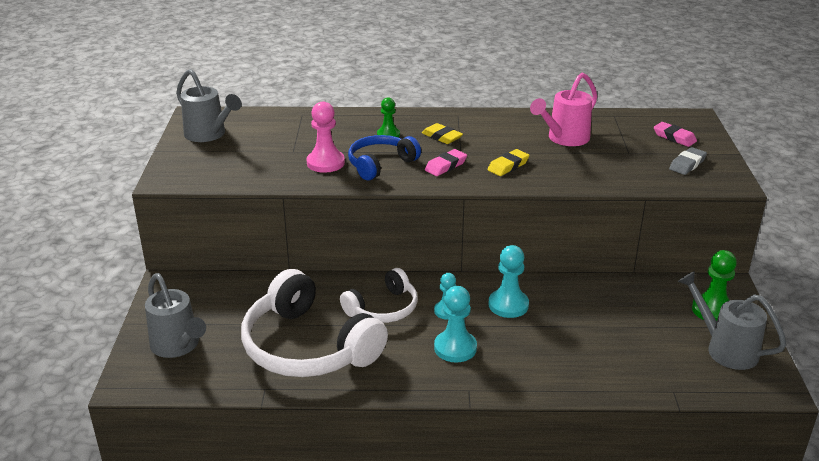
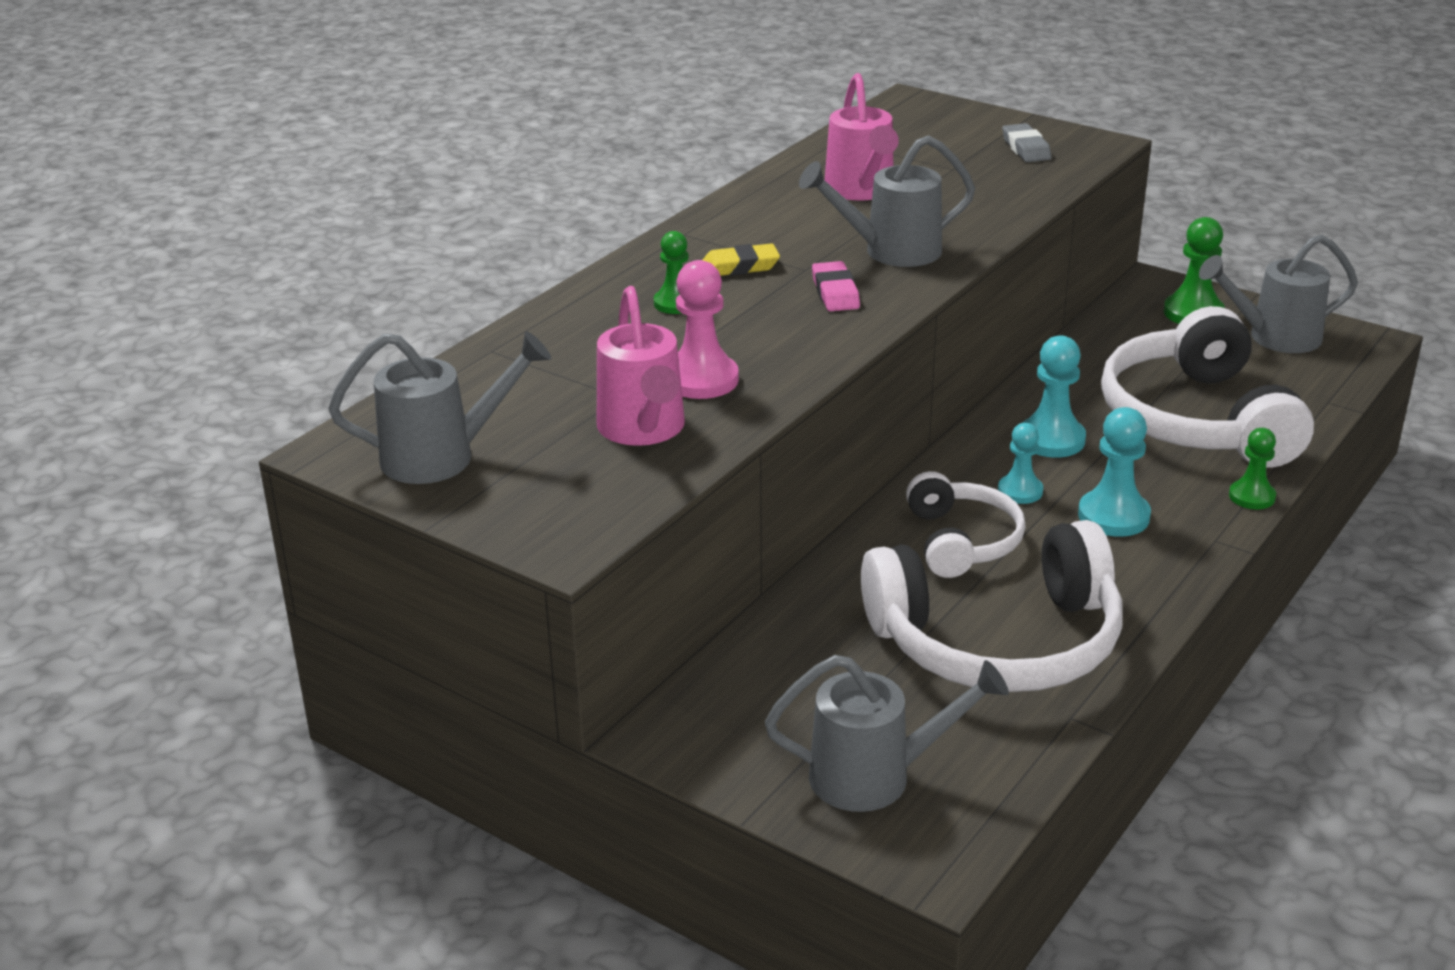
camera: 55 degrees left, 0 degrees up
blue headphones [348,135,421,180] -> none
yellow eraser [488,149,530,176] -> grey watering can [799,135,975,267]
pink eraser [654,122,697,147] -> none
none -> pink watering can [597,286,685,446]
none -> white headphones [1101,306,1314,468]
none -> green pawn [1229,428,1276,509]

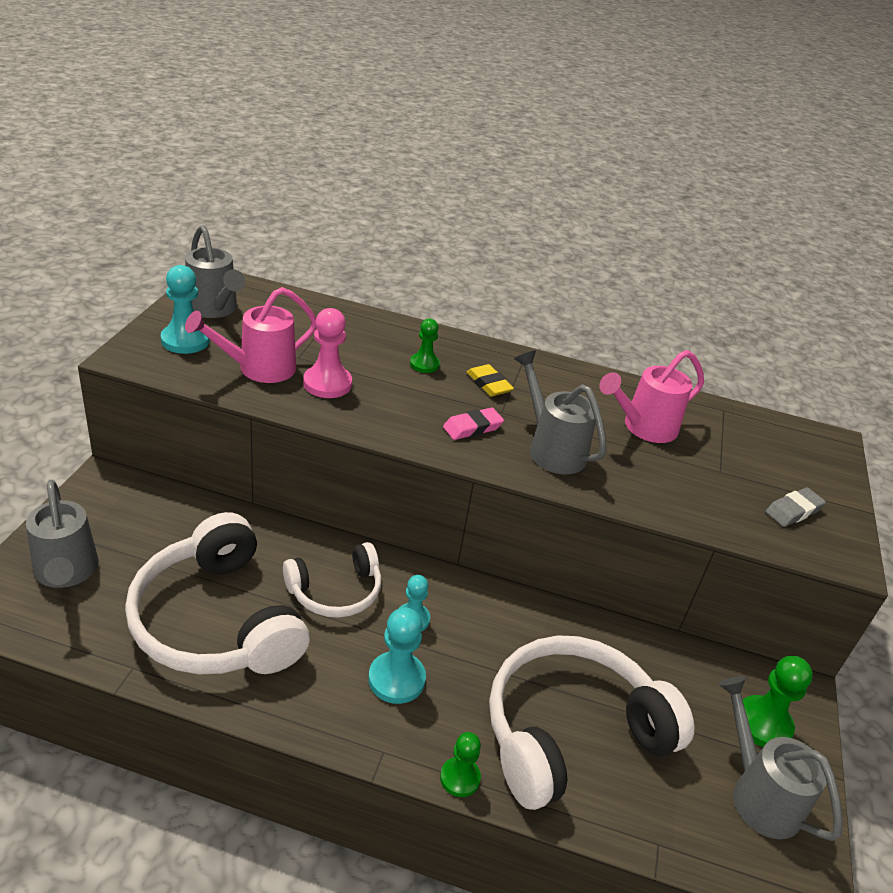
camera: 65 degrees right, 5 degrees up
turquoise pawn [1022,335,1086,458] -> turquoise pawn moved to [161,265,210,354]

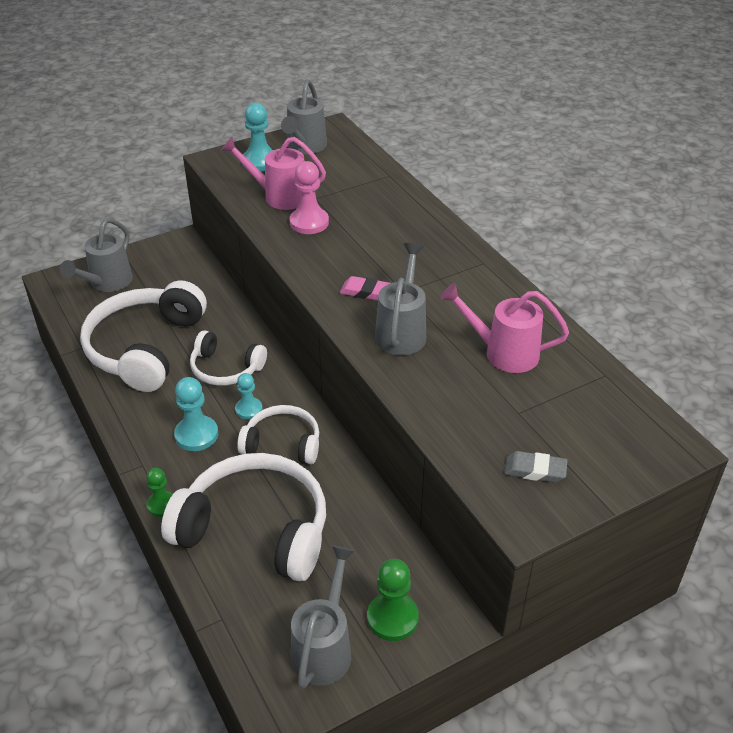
camera: 50 degrees right, 5 degrees up
green pawn [410,319,440,373] -> none
yellow eraser [467,364,514,396] -> none
none -> white headphones [237,405,319,464]

